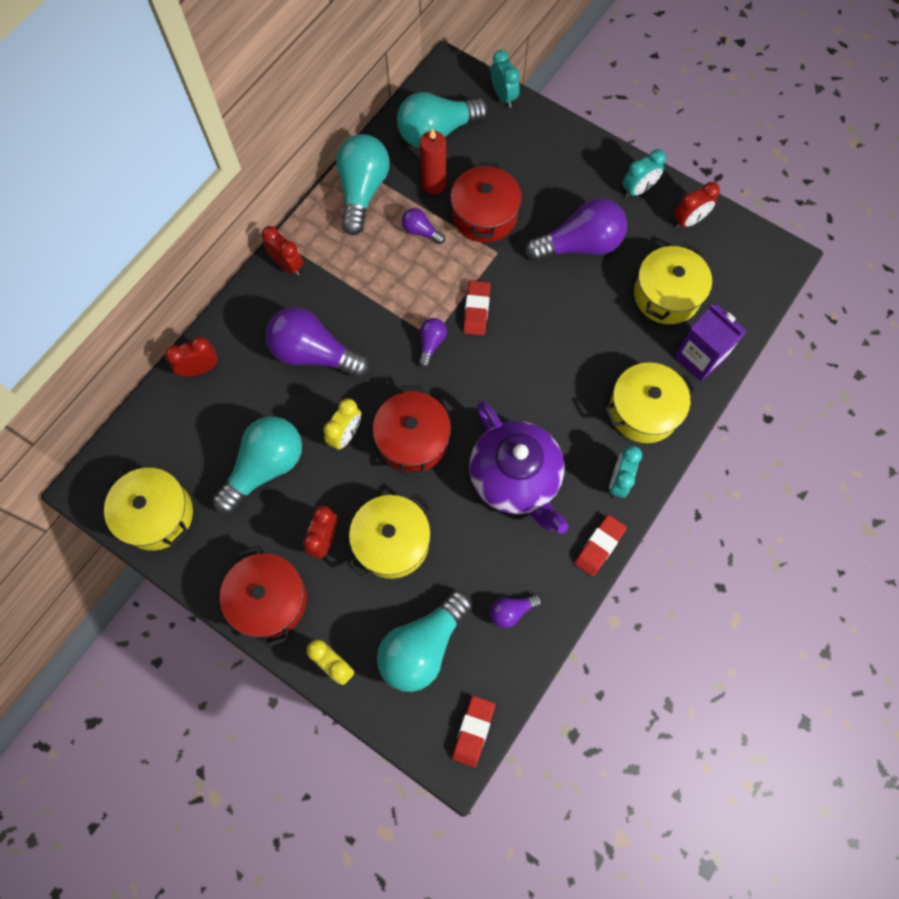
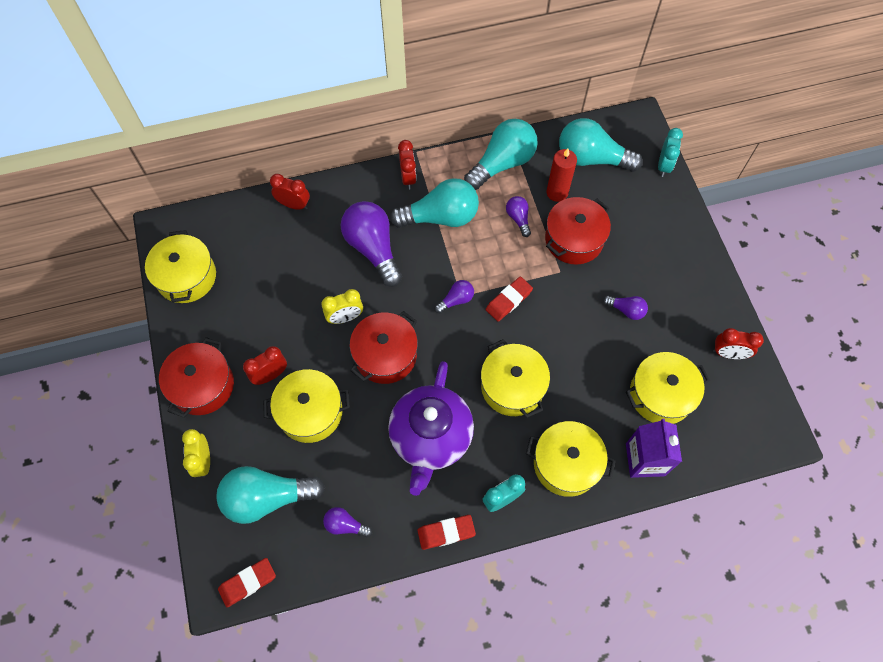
camera: 40 degrees right, 5 degrees down
turquoise light bulb [213,417,302,514] -> turquoise light bulb moved to [390,178,479,228]
purple light bulb [525,198,627,262] -> purple light bulb [603,295,648,320], size x0.48
turquoise clock [623,149,666,198] -> none
none -> yellow pot [481,339,550,418]

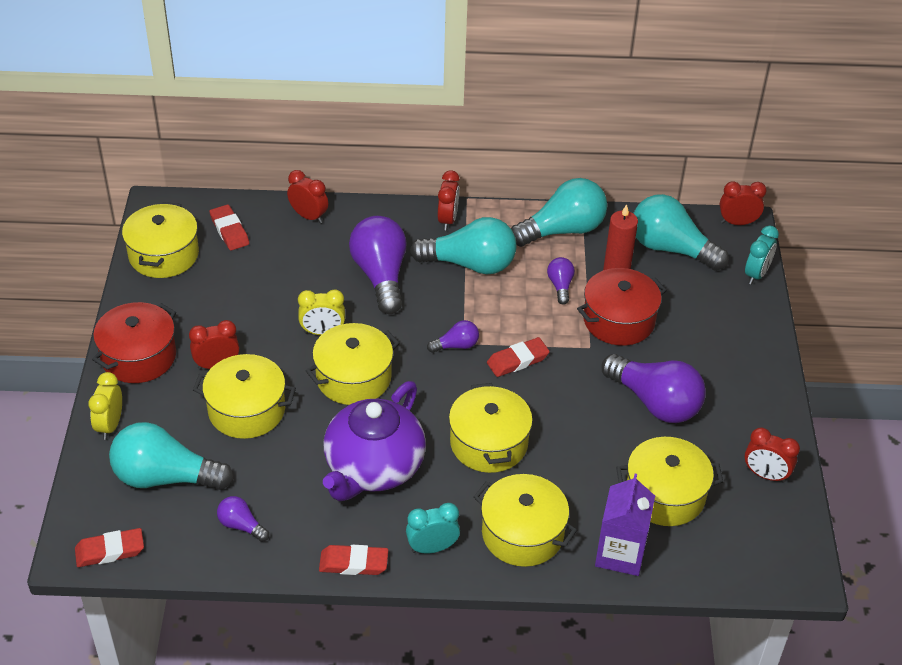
camera: 15 degrees right, 20 degrees down
red pot [350,311,418,384] -> yellow pot [306,323,400,405]
purple light bulb [603,295,648,320] -> purple light bulb [601,354,706,423], size x2.09
none -> red eraser [209,204,249,250]
none -> red clock [720,181,767,225]

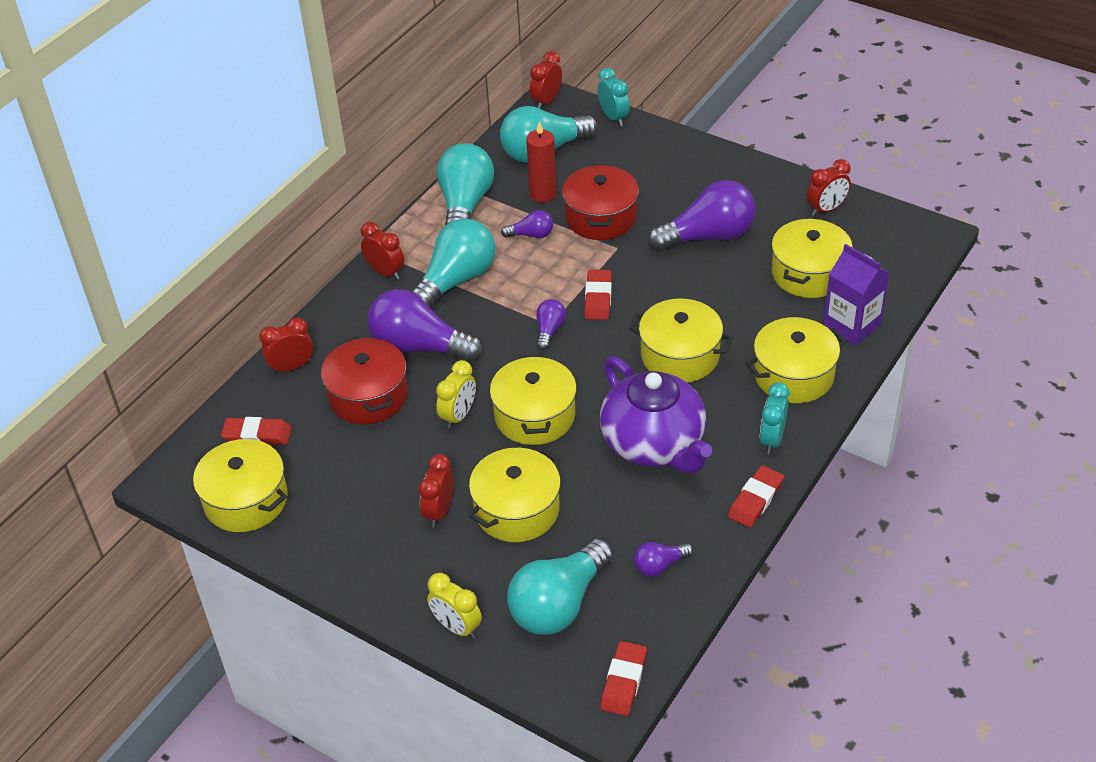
camera: 55 degrees left, 0 degrees up
red pot [92,302,176,383] -> red pot moved to [321,336,408,424]
purple light bulb [547,257,575,305] -> purple light bulb turned 150 degrees clockwise [501,210,553,238]

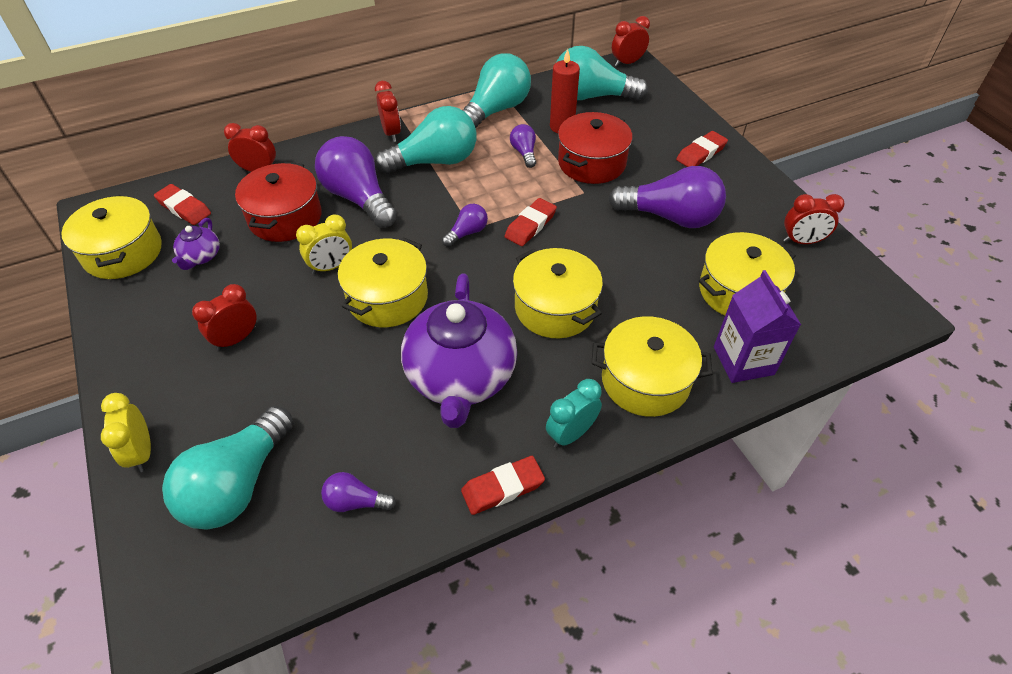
camera: 30 degrees right, 5 degrees up
yellow pot [469,448,561,542] -> none
purple light bulb [501,210,553,238] -> purple light bulb turned 135 degrees counterclockwise [510,124,536,168]
turquoise light bulb [507,539,613,635] -> turquoise light bulb turned 45 degrees counterclockwise [162,406,293,530]
turquoise clock [597,68,630,126] -> none
red eraser [600,641,647,716] -> red eraser moved to [676,131,728,167]
none -> purple teapot [172,218,220,270]

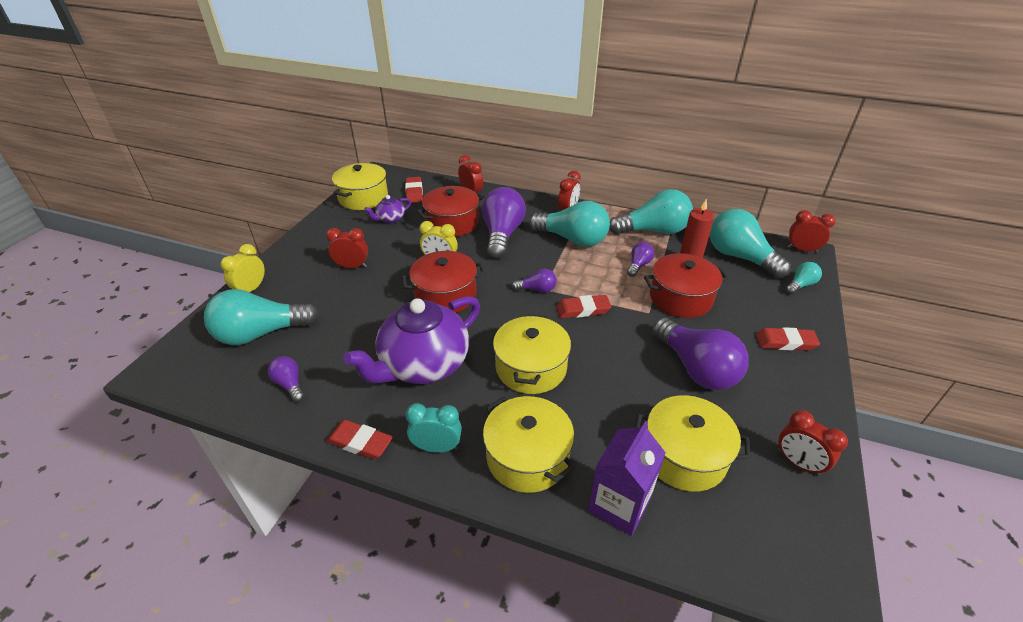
camera: 45 degrees right, 10 degrees down
yellow pot [338,237,428,327] -> red pot [402,251,485,313]
none -> turquoise light bulb [785,262,822,294]

